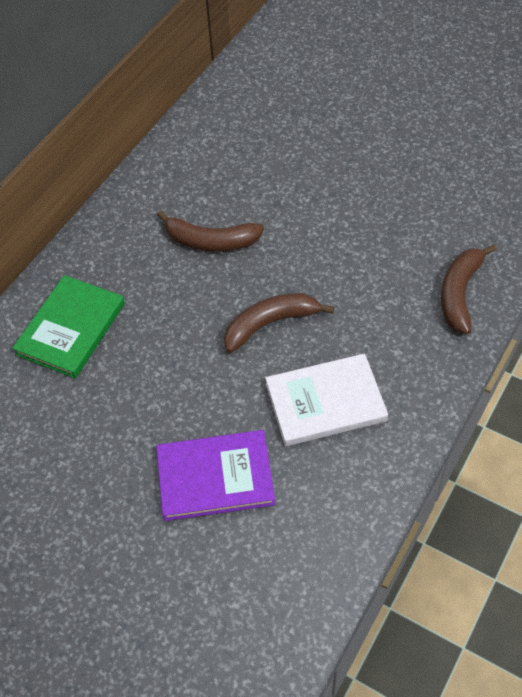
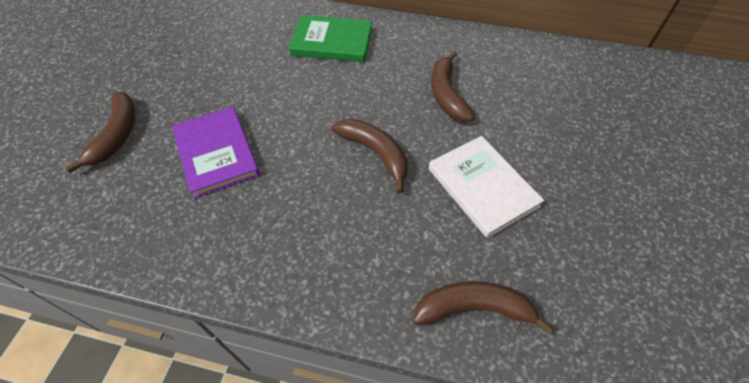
camera: 70 degrees right, 0 degrees up
white book [265,354,388,446] -> white book moved to [429,136,544,238]
none -> brown banana [65,92,136,173]

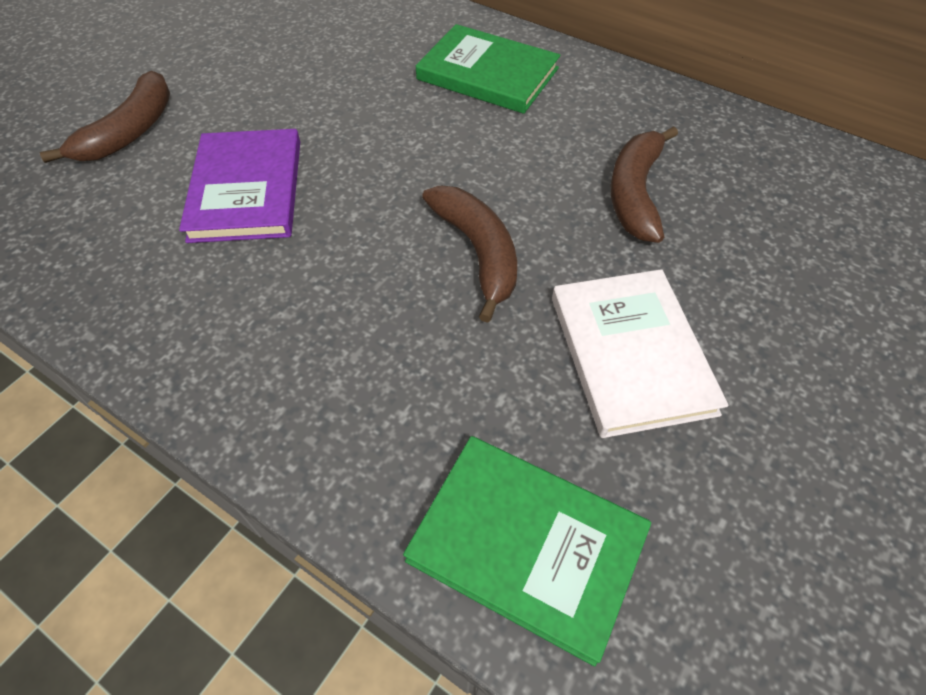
camera: 20 degrees right, 0 degrees up
brown banana [413,281,554,335] -> green book [403,436,651,667]

